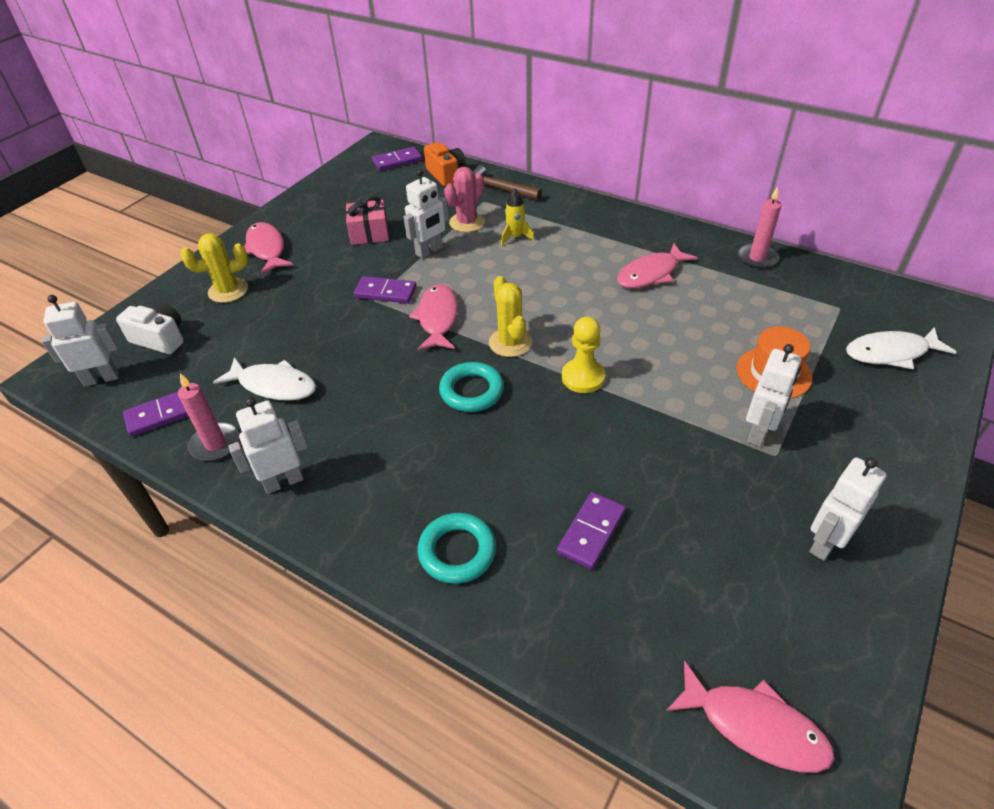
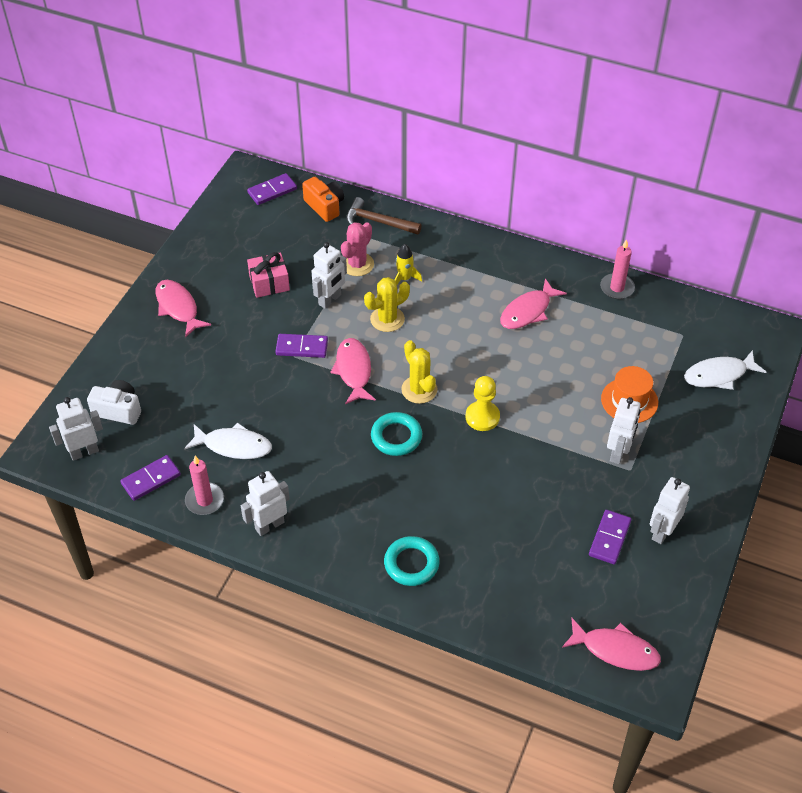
camera: 10 degrees left, 5 degrees up
yellow cactus [180,234,248,303] -> yellow cactus moved to [364,277,410,332]
purple domino [557,492,626,570] -> purple domino moved to [589,510,632,565]

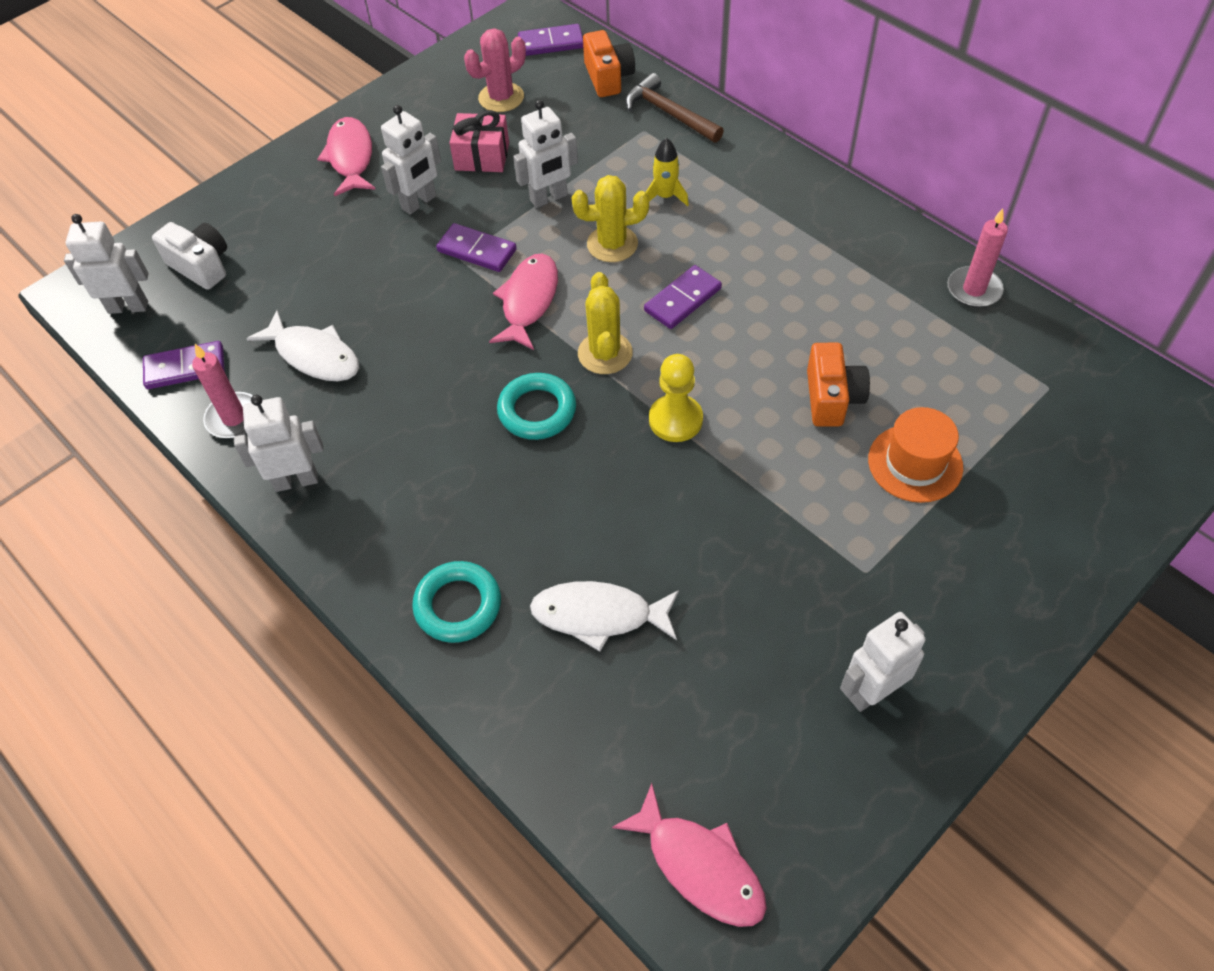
camera: 25 degrees right, 5 degrees up
pink cactus [341,222,374,276] -> pink cactus moved to [464,28,526,112]
pink fish [500,278,567,329] -> none
purple domino [589,510,632,565] -> purple domino moved to [644,265,722,329]
white robot [607,397,641,464] -> white robot moved to [381,105,441,215]
white fish [684,350,766,390] -> white fish moved to [530,581,679,652]
none -> orange camera [807,343,870,427]

